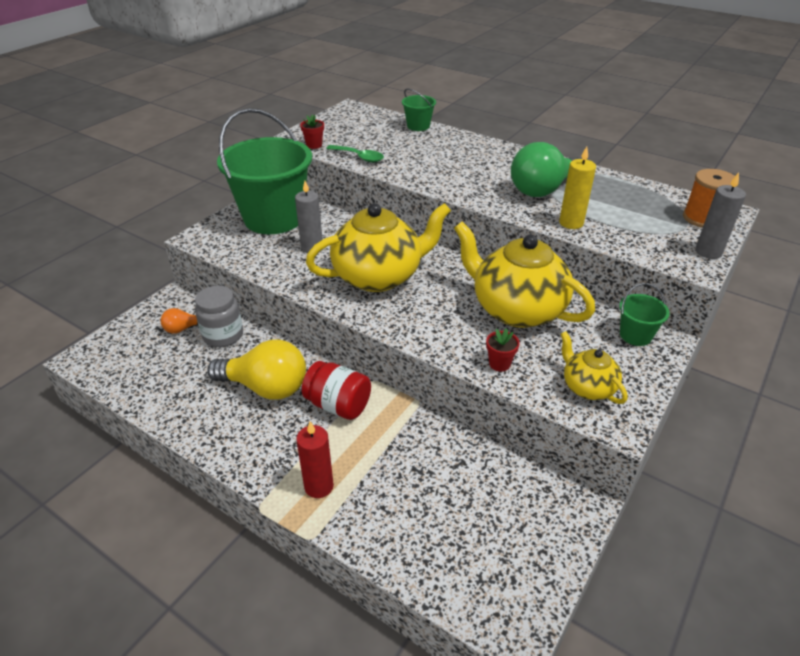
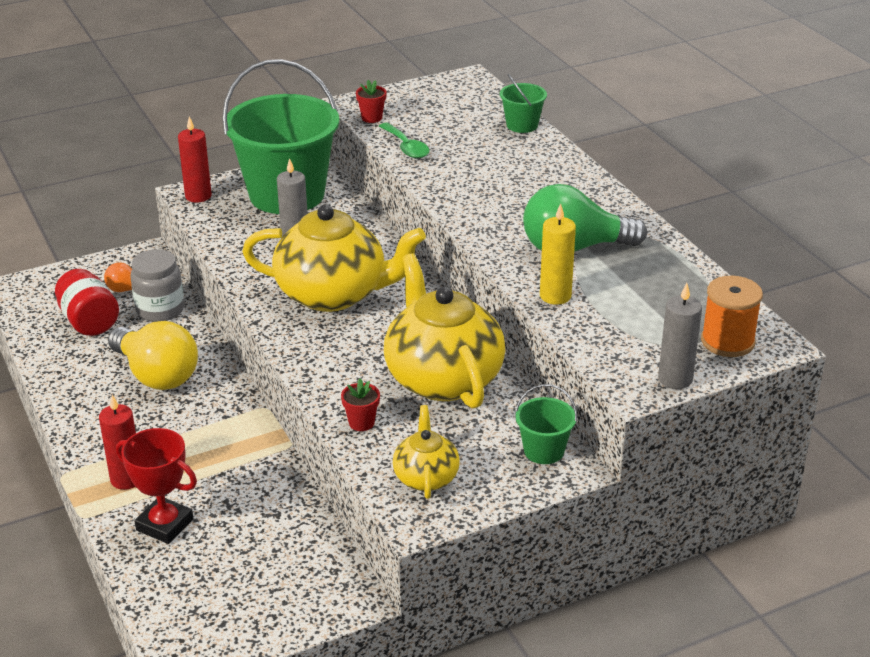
camera: 30 degrees right, 5 degrees down
red jar [302,361,371,420] -> red jar moved to [55,269,119,336]
none -> red trophy [116,428,197,544]
none -> red candle [178,116,212,203]

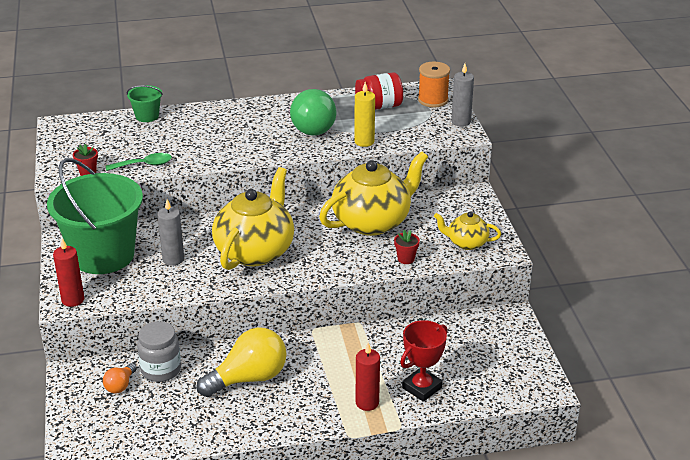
camera: 75 degrees left, 0 degrees up
red jar [55,269,119,336] -> red jar moved to [355,73,403,110]
yellow teapot [384,253,505,409] -> yellow teapot turned 150 degrees clockwise [319,151,428,236]
green bucket [515,384,577,464] -> none

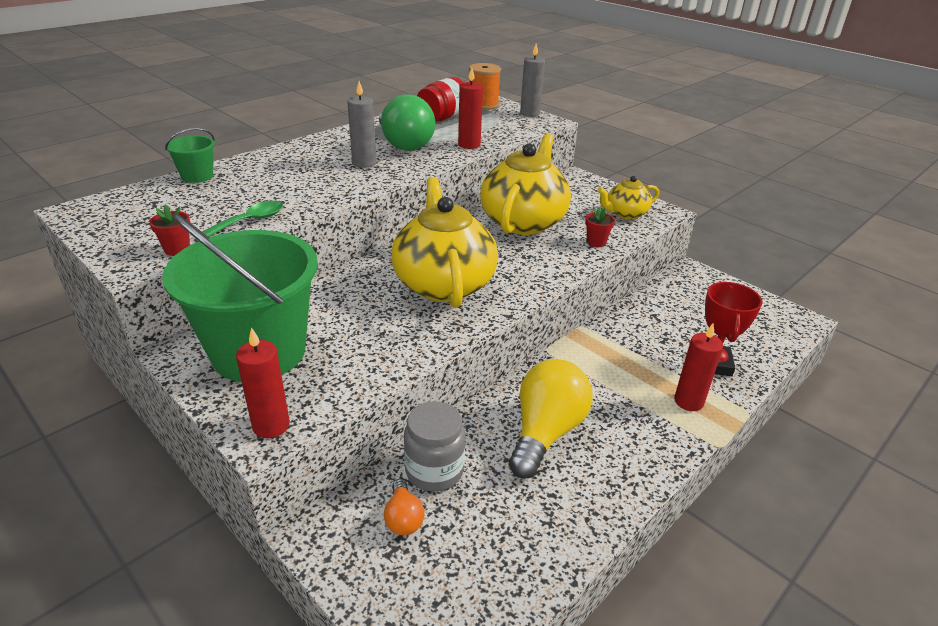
camera: 35 degrees left, 0 degrees up
grey candle [157,199,184,266] -> grey candle moved to [347,81,376,168]
yellow candle [354,82,375,147] -> red candle [458,68,483,149]

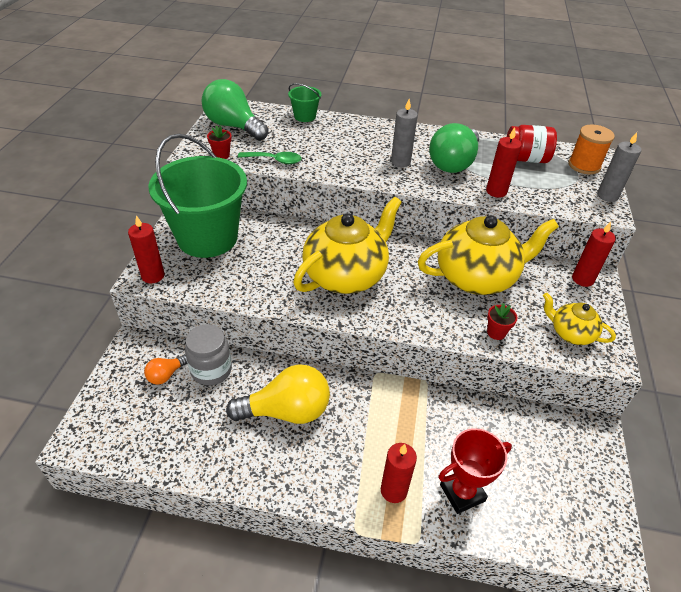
camera: 55 degrees right, 10 degrees up
none -> green light bulb [201,79,268,141]
none -> red candle [572,222,616,287]

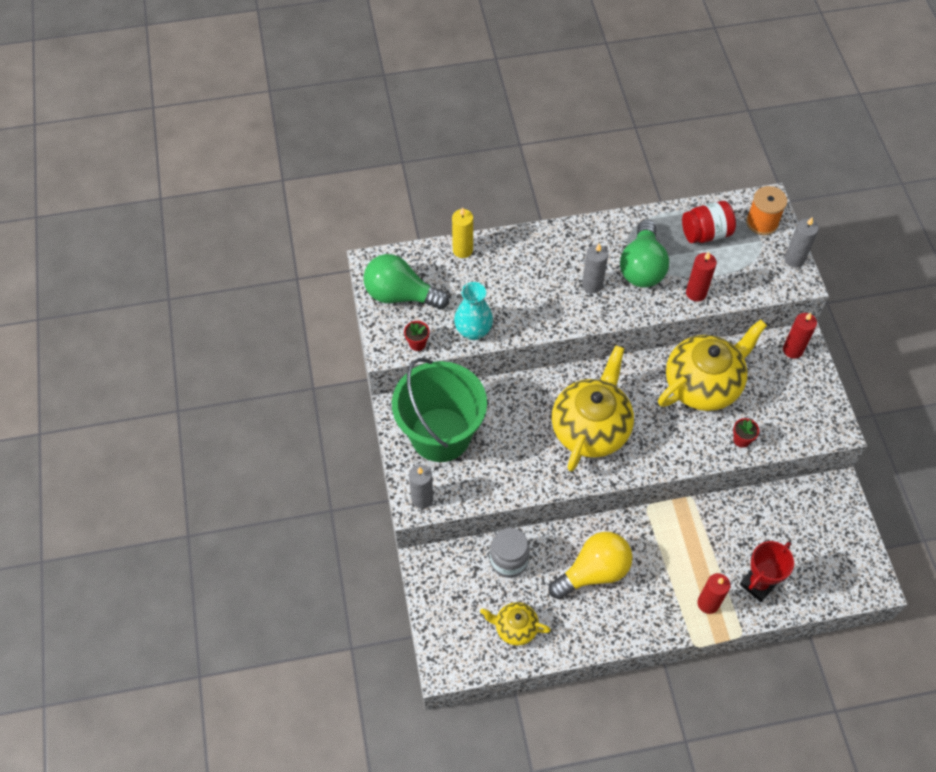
camera: 20 degrees left, 15 degrees up
red candle [128,215,164,283] -> grey candle [409,465,433,509]
orange light bulb [144,355,188,385] -> none
green spoon [238,152,302,164] -> turquoise vase [454,282,493,340]
green bucket [288,83,321,122] -> yellow candle [452,207,473,258]
yellow teapot [543,293,616,345] -> yellow teapot moved to [480,602,551,646]

